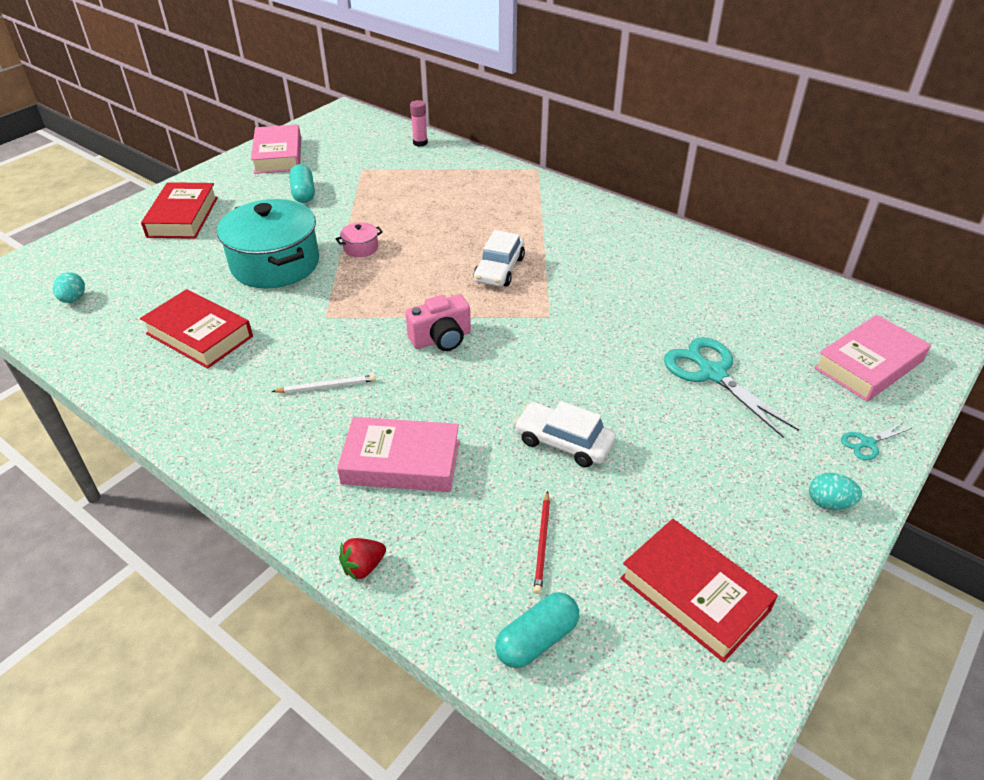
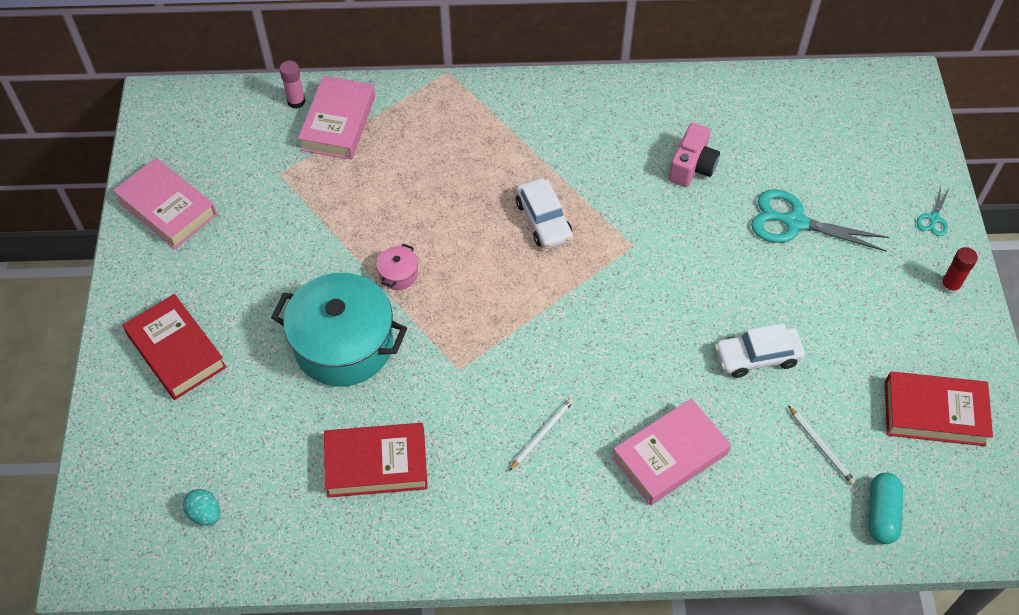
camera: 40 degrees left, 15 degrees up
turquoise capsule [289,164,315,203] -> none
red strawberry [339,538,386,580] -> none
pink camera [405,294,471,351] -> pink camera moved to [668,123,720,187]
red pencil [534,491,550,594] -> white pencil [788,405,856,485]
turquoise egg [809,473,862,510] -> red glue stick [940,247,978,295]
pink book [814,315,931,402] -> pink book moved to [298,76,375,160]

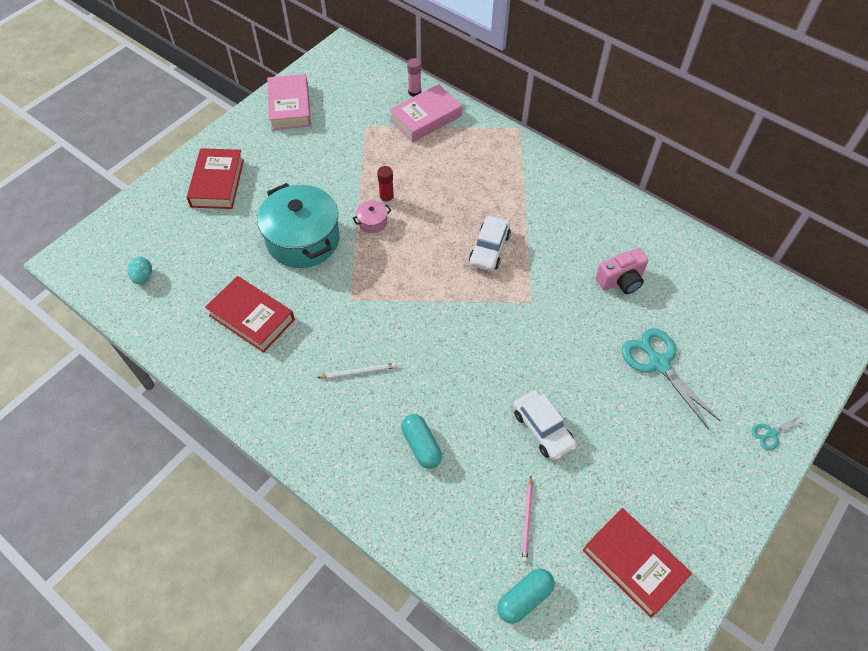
camera: 40 degrees right, 0 degrees up
pink book [612,398,731,505] -> turquoise capsule [401,414,442,469]
white car [715,323,805,378] -> white car turned 150 degrees counterclockwise [513,390,577,460]
white pencil [788,405,856,485] -> pink pencil [522,476,533,562]
red glue stick [940,247,978,295] -> red glue stick moved to [377,166,394,205]

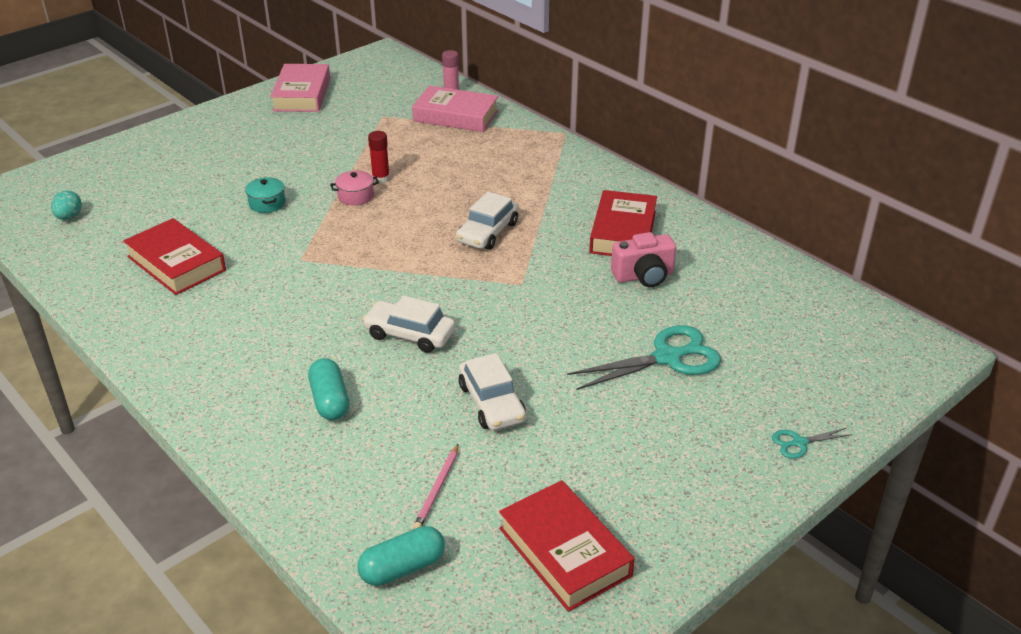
camera: 10 degrees right, 20 degrees down
red book [186,148,244,209] -> red book moved to [589,190,657,256]
turquoise pot [257,183,339,268] -> turquoise pot [245,177,285,213], size x0.41
white pencil [317,363,396,379] -> none
pink book [389,84,462,142] -> pink book turned 45 degrees clockwise [412,85,499,132]
turquoise scissors [622,328,721,429] -> turquoise scissors turned 90 degrees clockwise [567,325,721,390]
none -> white car [362,296,455,353]

